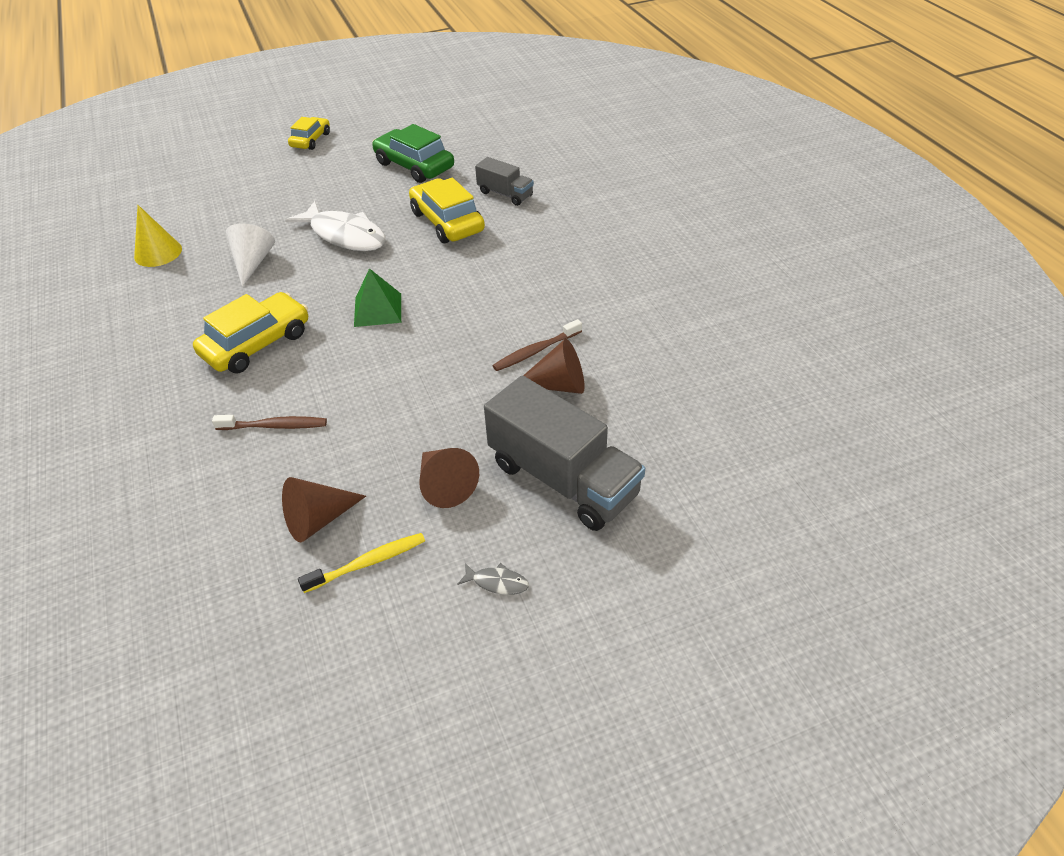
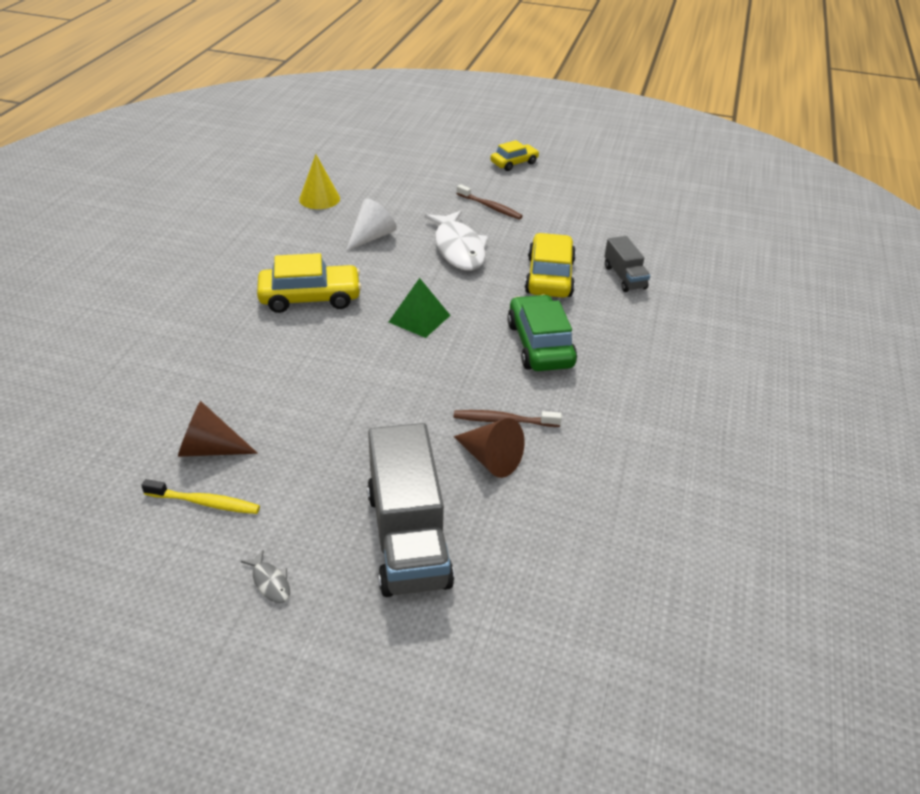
camera: 35 degrees right, 5 degrees down
brown toothbrush [212,415,327,430] -> brown toothbrush moved to [457,184,523,220]
green car [372,124,454,183] -> green car moved to [507,295,577,371]
brown cone [419,448,479,508] -> none

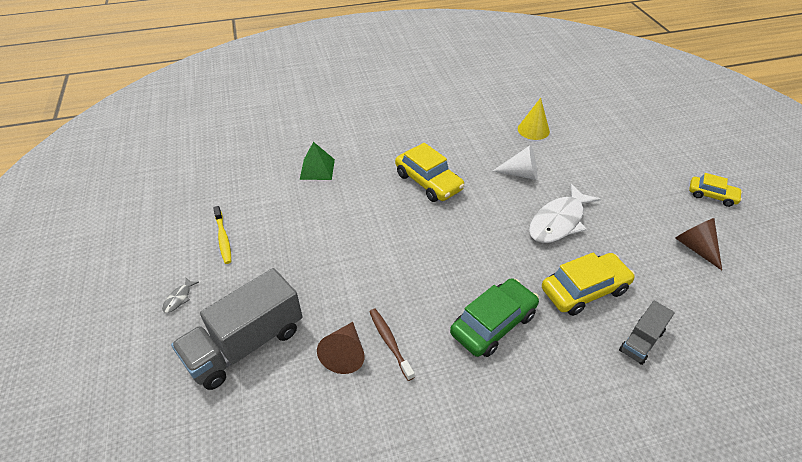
camera: 60 degrees right, 5 degrees up
brown cone [178,401,258,457] -> brown cone moved to [675,218,722,270]
green pyramid [389,278,450,338] -> green pyramid moved to [300,142,335,180]
brown toothbrush [457,184,523,220] -> none

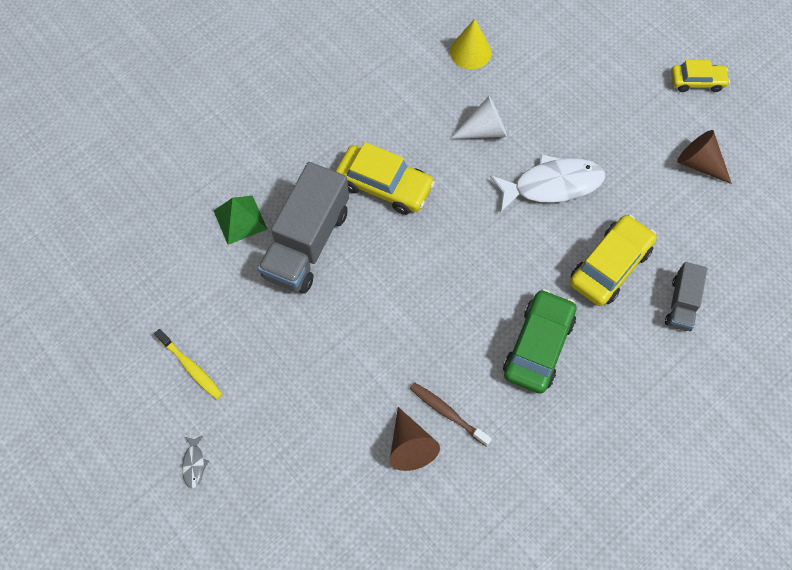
camera: 25 degrees left, 20 degrees up
grey truck [171,268,303,390] -> grey truck moved to [258,162,349,294]
white fish [529,184,601,243] -> white fish turned 120 degrees counterclockwise [490,154,605,212]

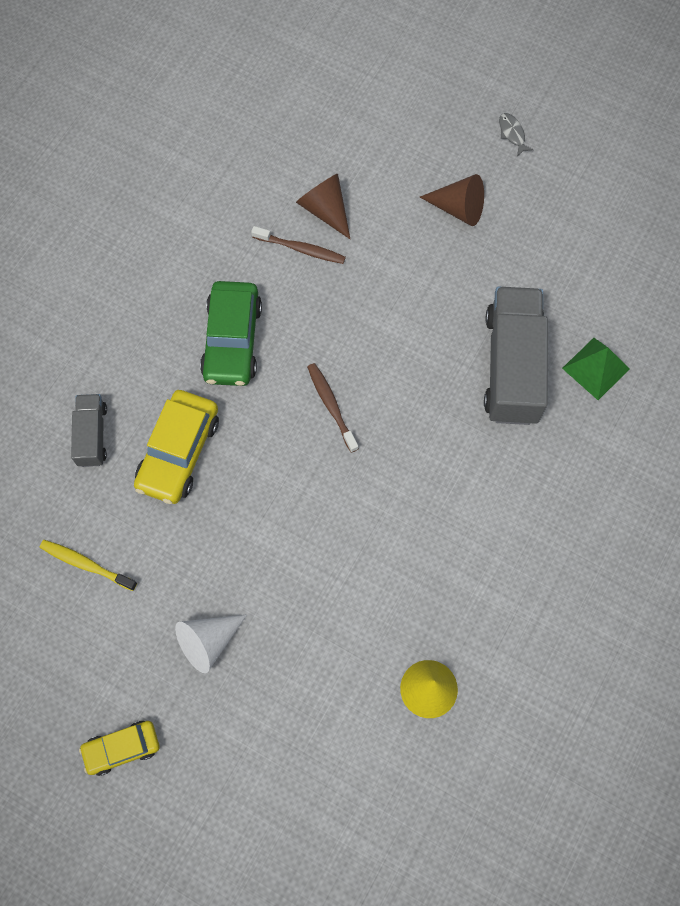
camera: 160 degrees right, 5 degrees up
yellow toothbrush [154,329,223,400] -> yellow toothbrush moved to [40,540,137,591]
yellow car [335,142,435,215] -> none
white cone [450,96,507,139] -> white cone moved to [175,614,247,673]
white fish [490,154,605,212] -> none
brown cone [677,130,732,184] -> brown cone moved to [420,174,484,226]
none -> brown toothbrush [307,363,359,453]

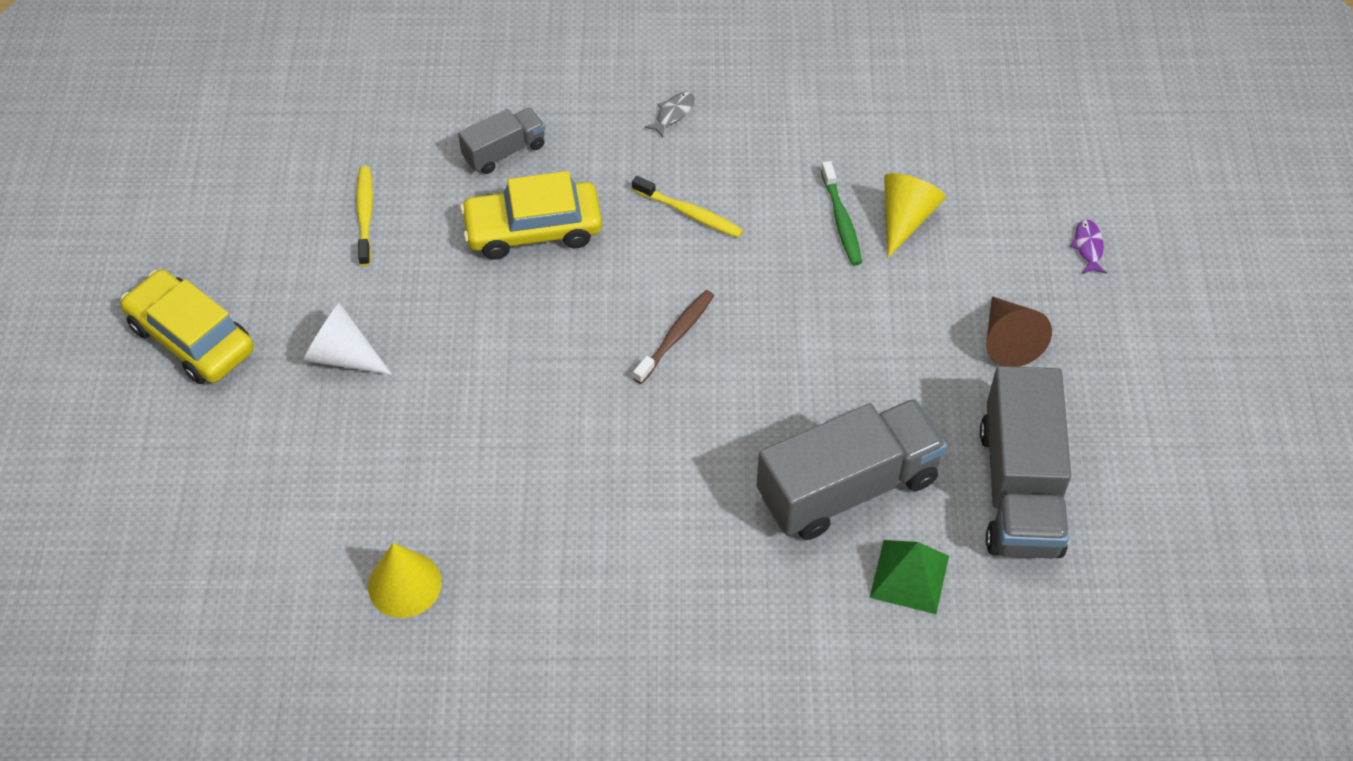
camera: 60 degrees right, 15 degrees down
yellow car [79,721,160,776] -> yellow car [120,269,254,384], size x1.63
green car [200,281,262,386] -> yellow toothbrush [632,176,743,238]
brown toothbrush [251,226,346,264] -> green toothbrush [821,161,862,265]
brown cone [296,174,350,239] -> yellow cone [884,173,946,258]
grey fish [499,113,534,156] -> grey fish moved to [644,92,695,137]
none -> grey truck [980,366,1071,558]
none -> purple fish [1070,219,1107,274]

